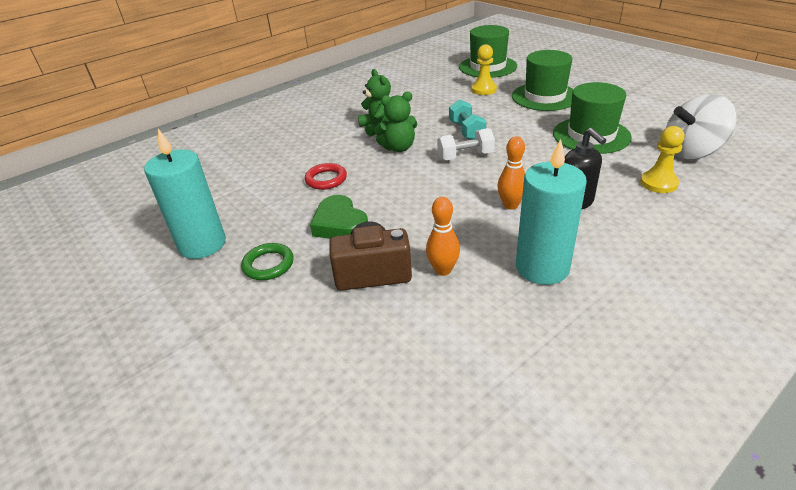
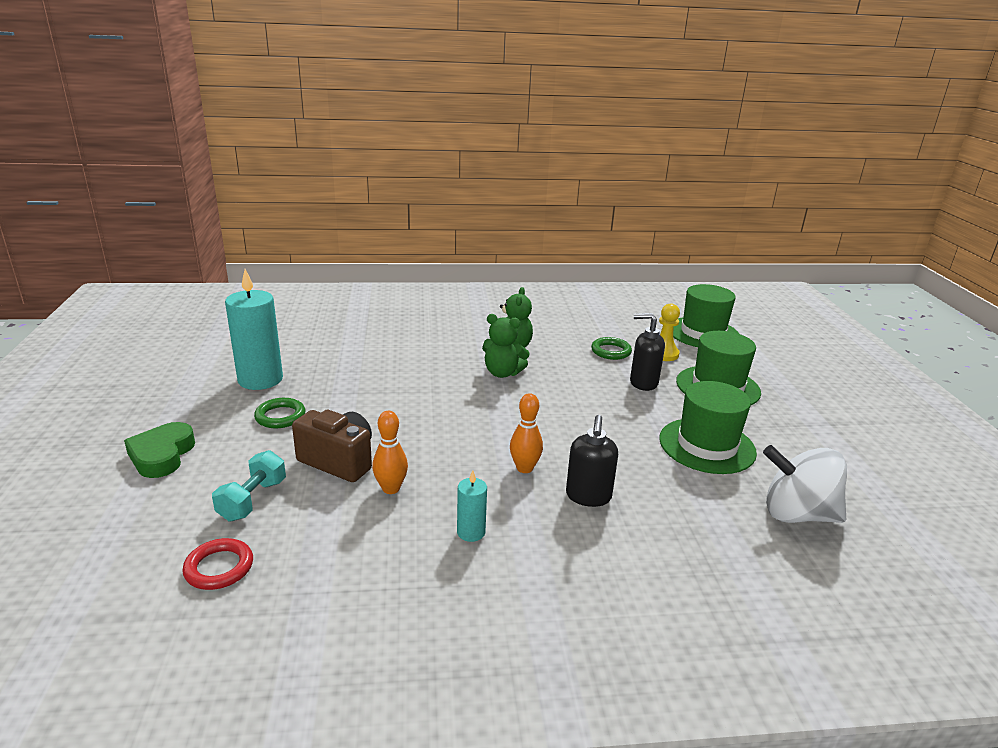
camera: 30 degrees right, 10 degrees down
red ring [305,163,347,190] -> red ring moved to [182,538,253,590]
green heart [310,195,368,239] -> green heart moved to [124,422,195,478]
white dumbbell [437,128,495,161] -> none
turquoise dumbbell [449,99,486,140] -> turquoise dumbbell moved to [212,450,286,521]
turquoise candle [516,139,587,285] -> turquoise candle [457,471,487,542], size x0.49
yellow pawn [640,126,685,193] -> none
none -> green ring [591,337,632,360]
none -> black soap dispenser [630,313,665,391]

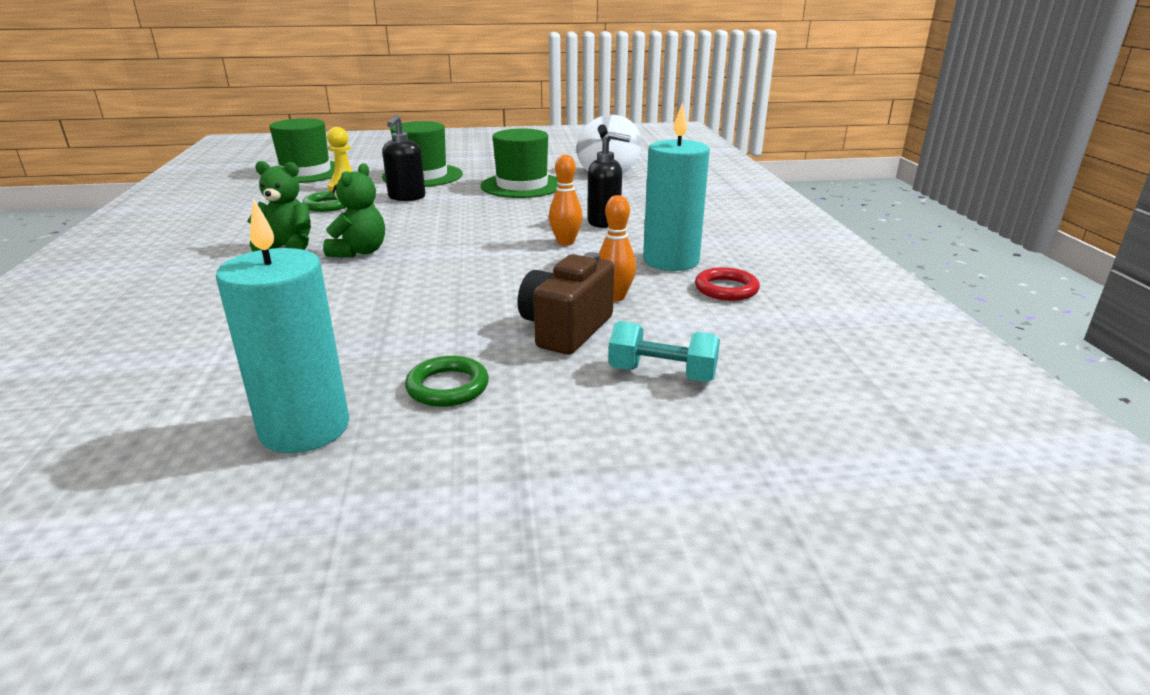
camera: 90 degrees left, 0 degrees up
green heart [124,422,195,478] -> none
red ring [182,538,253,590] -> red ring moved to [695,267,760,301]
turquoise candle [457,471,487,542] -> turquoise candle [643,103,710,271], size x2.05

